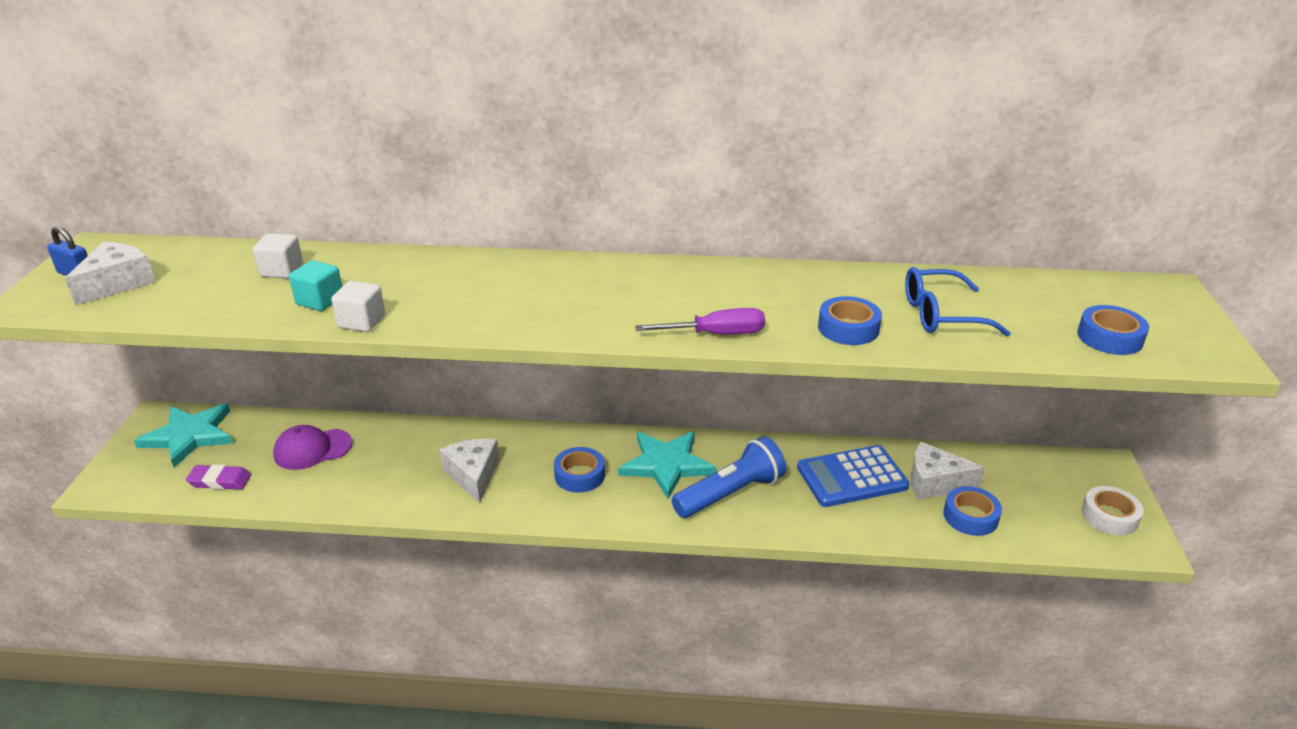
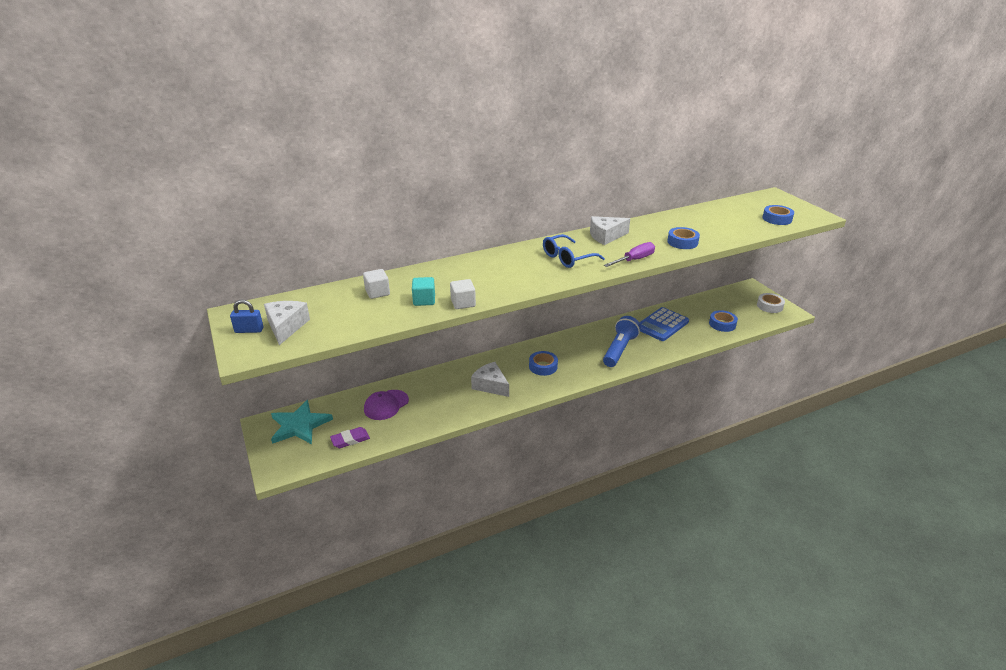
camera: 30 degrees left, 0 degrees up
turquoise star [618,432,716,499] -> none
blue glasses [905,267,1011,336] -> blue glasses moved to [543,234,605,268]
white cheese [911,442,985,500] -> white cheese moved to [590,216,630,245]

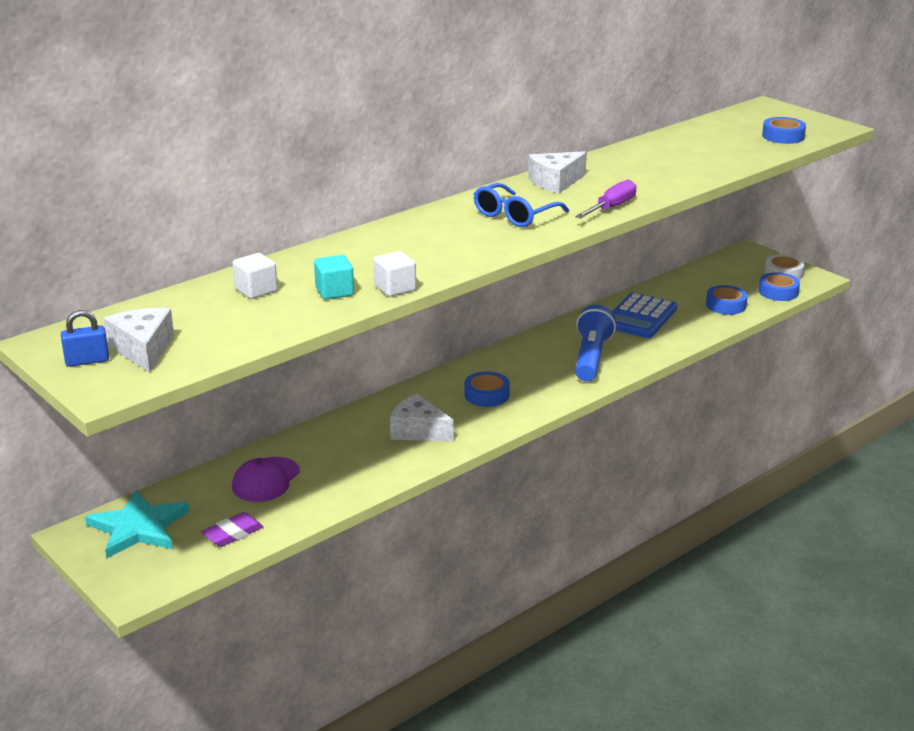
camera: 15 degrees left, 5 degrees down
blue tape [667,227,700,249] -> blue tape moved to [759,272,800,301]

